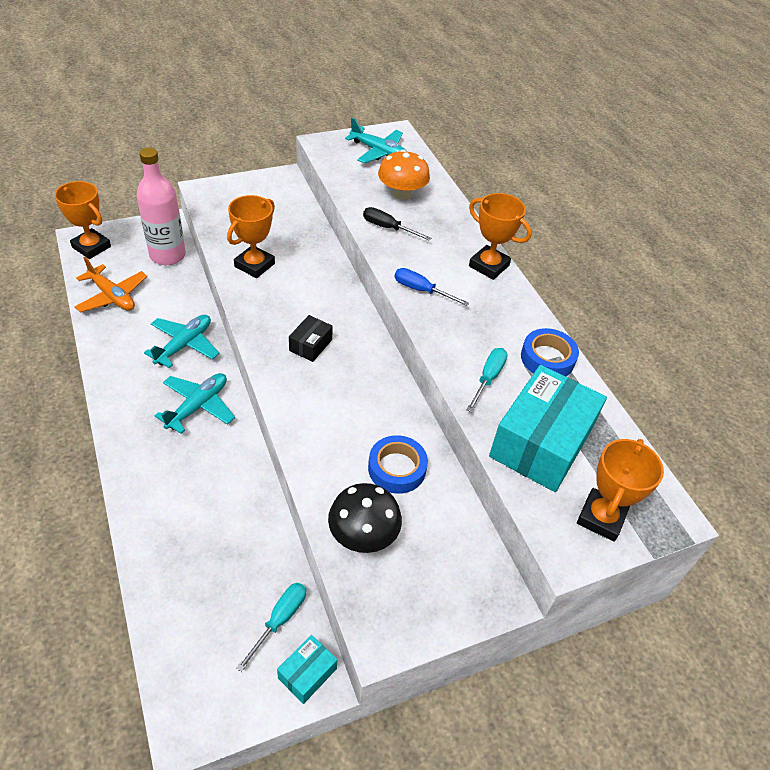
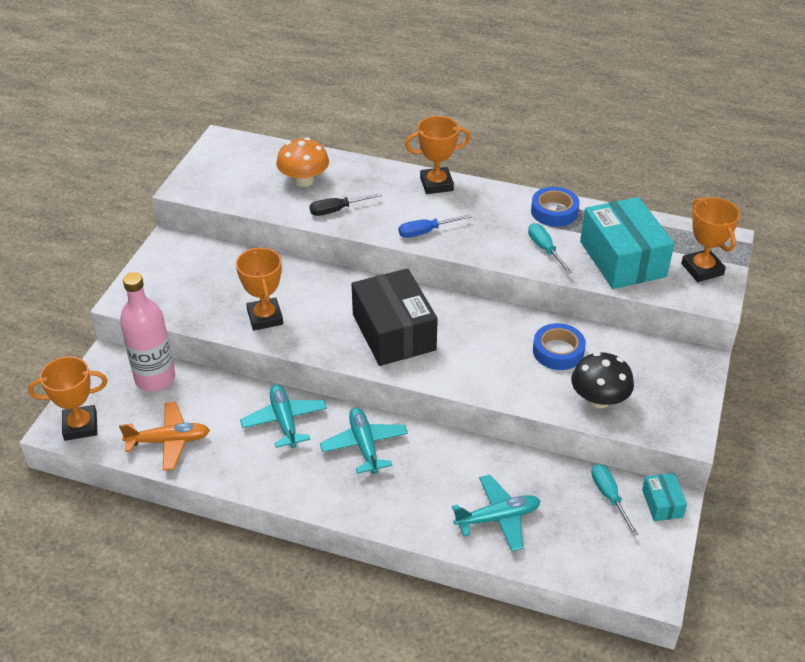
camera: 45 degrees left, 5 degrees down
black box [289,315,333,362] -> black box [352,268,438,366], size x2.20
turquoise plane [345,118,405,164] -> turquoise plane moved to [452,475,540,551]

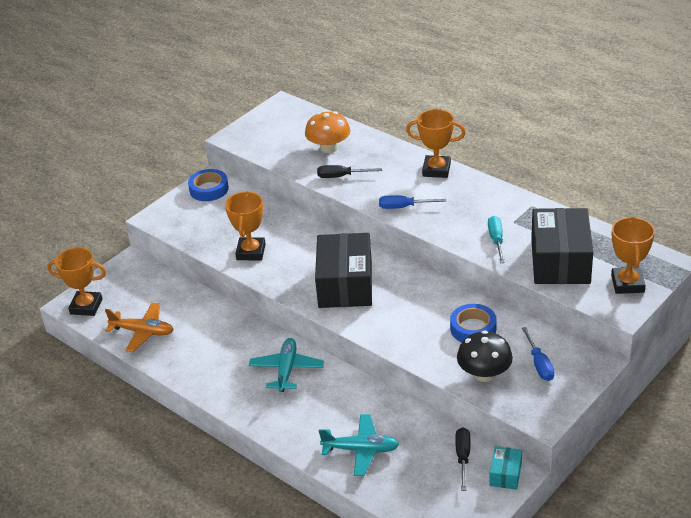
camera: 25 degrees right, 5 degrees down
pink bottle [120,272,175,391] -> none
turquoise plane [240,384,327,448] -> none
blue tape [531,187,580,227] -> blue tape moved to [188,169,229,201]
turquoise box [580,197,674,289] -> black box [531,208,593,284]
turquoise screwdriver [591,464,638,536] -> black screwdriver [455,428,470,491]
none -> blue screwdriver [522,327,555,381]

